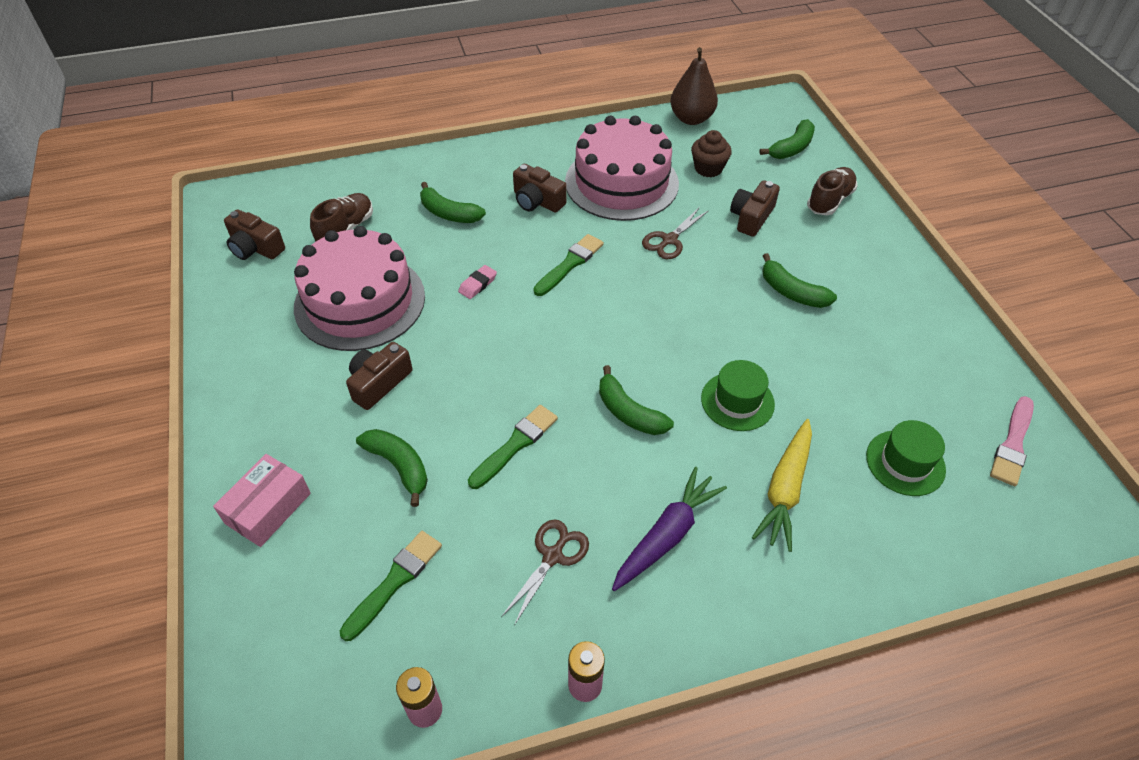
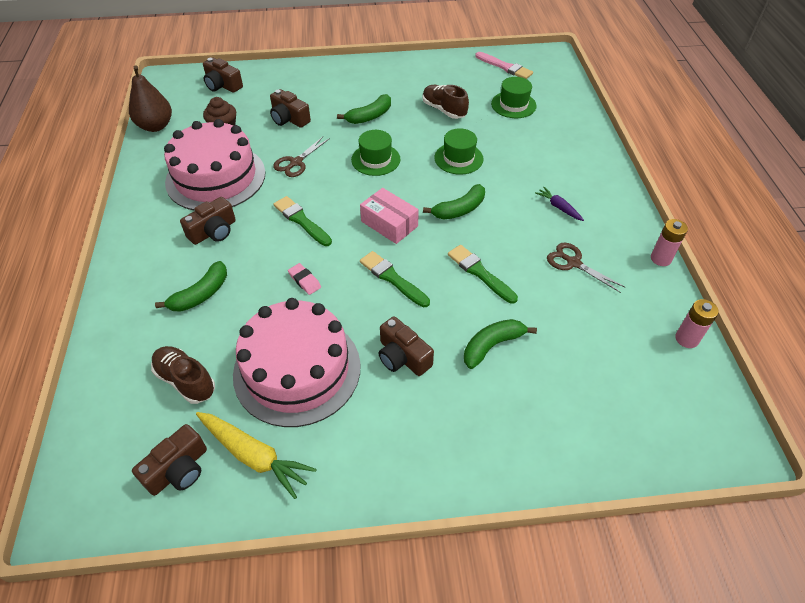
camera: 80 degrees left, 0 degrees up
pink box [213,454,311,547] -> pink box moved to [360,188,419,244]
green brush [340,531,442,641] -> green brush moved to [360,251,430,307]
purple carrot [612,466,727,591] -> purple carrot [535,187,584,221], size x0.55
brown scissors [642,207,709,259] -> brown scissors turned 75 degrees clockwise [273,137,330,177]
yellow carrot [752,419,812,552] -> yellow carrot moved to [196,412,317,499]
green banana [759,119,815,159] -> brown camera [203,57,243,93]
brown shoe [807,167,857,215] -> brown shoe moved to [422,85,469,119]
none -> green hat [351,130,400,176]

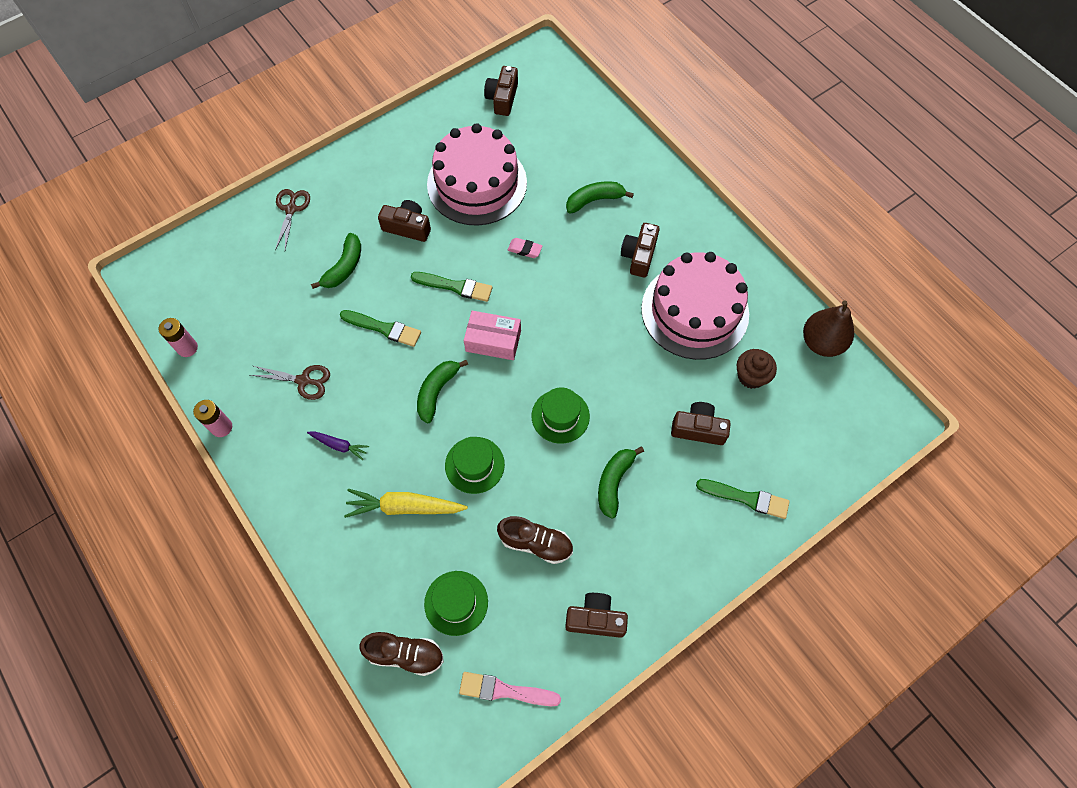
camera: 150 degrees right, 15 degrees up
brown shoe [151,346,215,404] -> brown shoe moved to [360,632,444,676]
green banana [155,261,227,312] -> green banana turned 60 degrees clockwise [566,181,634,214]
yellow carrot [196,412,317,499] -> yellow carrot moved to [344,489,468,518]
brown camera [203,57,243,93] -> brown camera moved to [565,593,628,638]
brown scissors [273,137,330,177] -> brown scissors moved to [275,189,310,251]
green brush [273,196,332,246] -> green brush moved to [696,479,790,519]

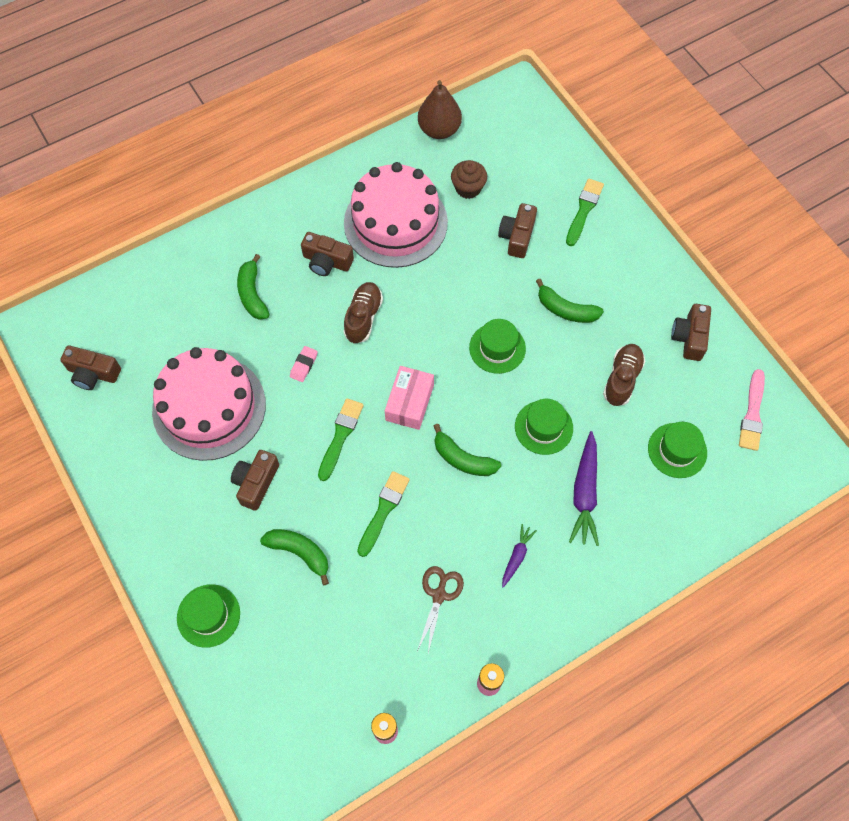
camera: 85 degrees left, 0 degrees up
brown scissors [275,189,310,251] -> green hat [177,584,240,648]
yellow carrot [344,489,468,518] -> purple carrot [569,431,599,546]
brown shoe [360,632,444,676] -> brown shoe moved to [343,282,383,344]

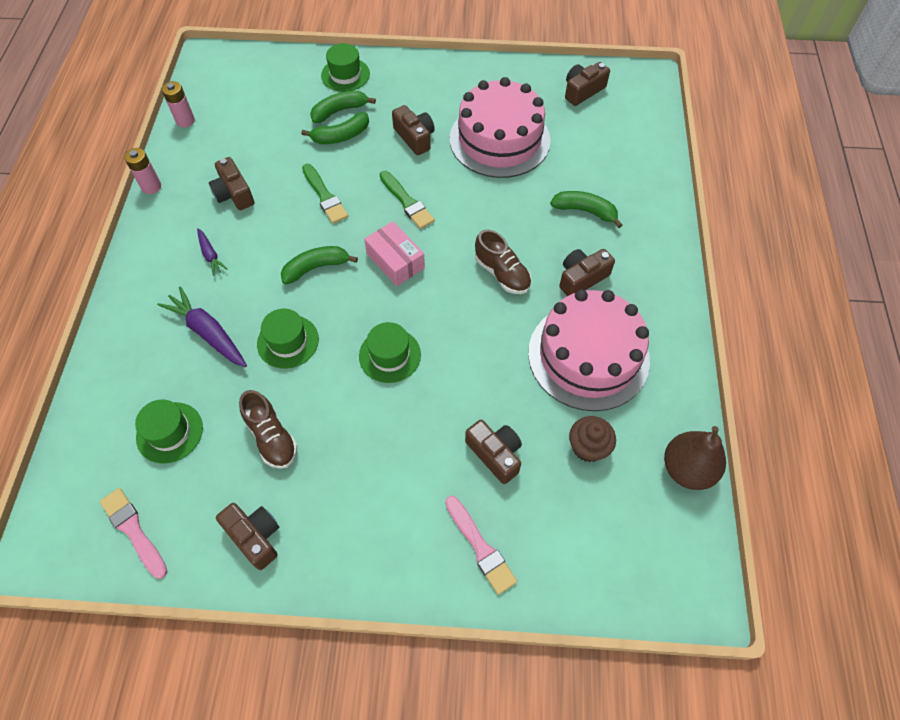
camera: 125 degrees right, 5 degrees down
pink eraser [290,346,318,382] -> none
brown scissors [417,566,464,653] -> brown camera [209,157,254,210]
green banana [536,279,604,323] -> green banana moved to [310,91,376,123]
green brush [566,178,604,246] -> pink brush [445,496,517,595]

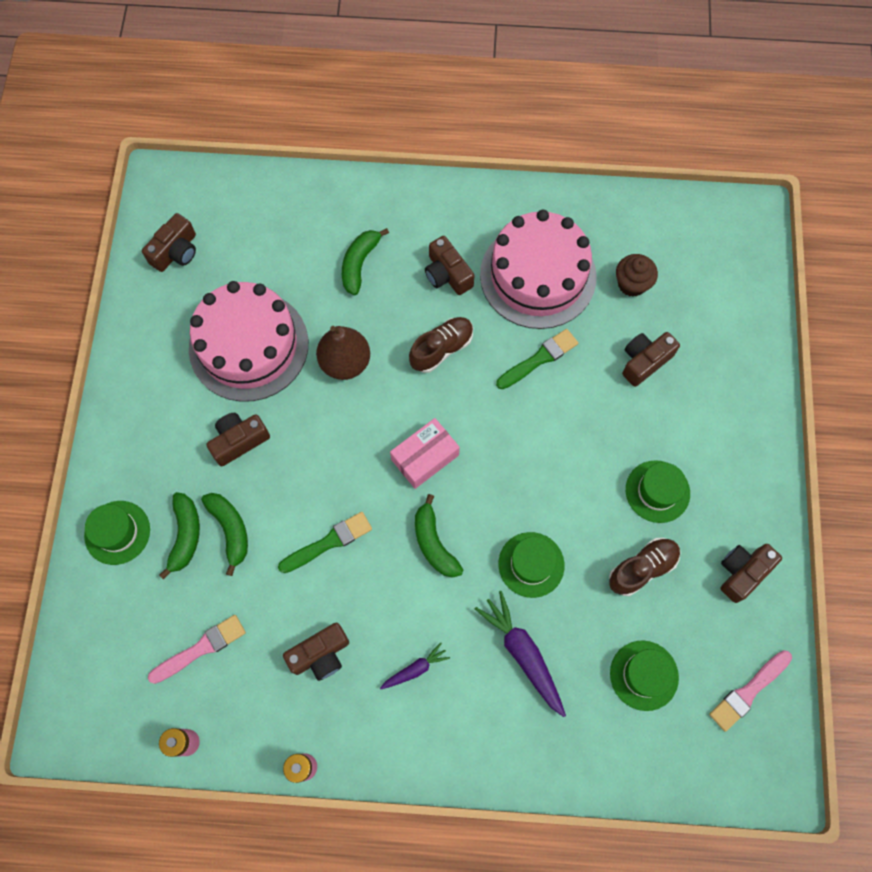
camera: 90 degrees left, 10 degrees up
purple carrot [157,287,247,367] -> purple carrot turned 105 degrees clockwise [475,591,566,717]
green banana [310,91,376,123] -> green banana turned 150 degrees counterclockwise [159,492,200,580]
green hat [359,322,421,383] -> green hat moved to [626,460,690,523]
green brush [380,171,435,229] -> green brush moved to [496,329,578,389]
pink brush [445,496,517,595] -> pink brush moved to [148,615,246,684]
brown camera [565,62,610,106] -> brown camera turned 105 degrees counterclockwise [142,213,196,272]
brown pear [664,426,726,490] -> brown pear moved to [316,326,370,380]

